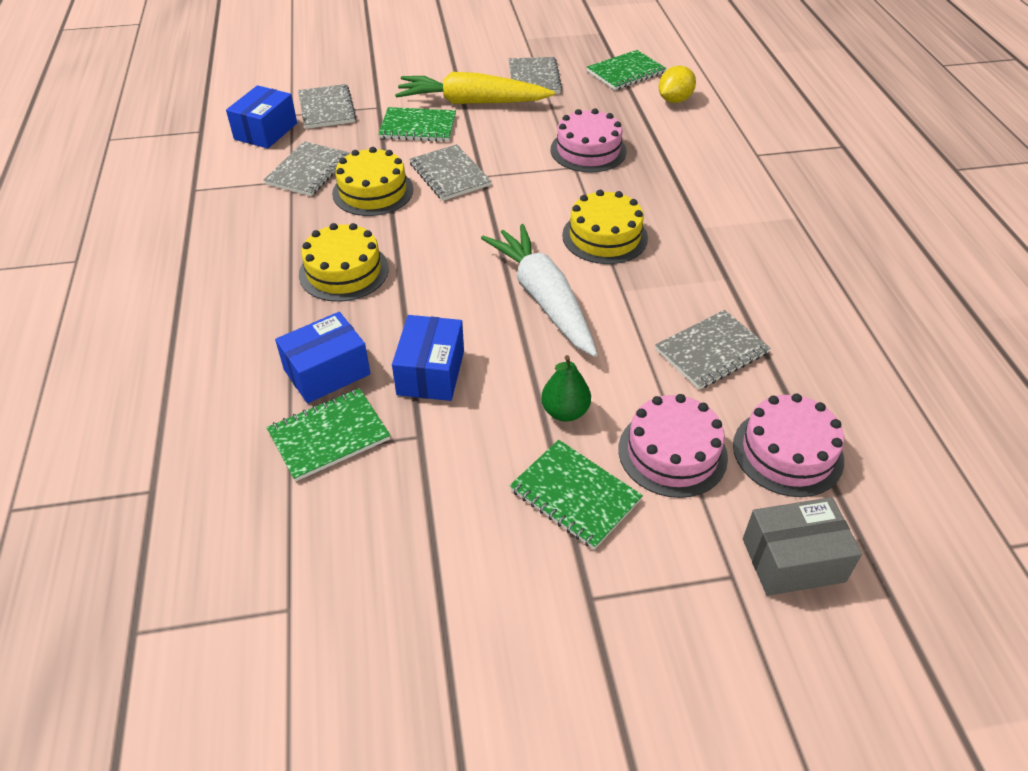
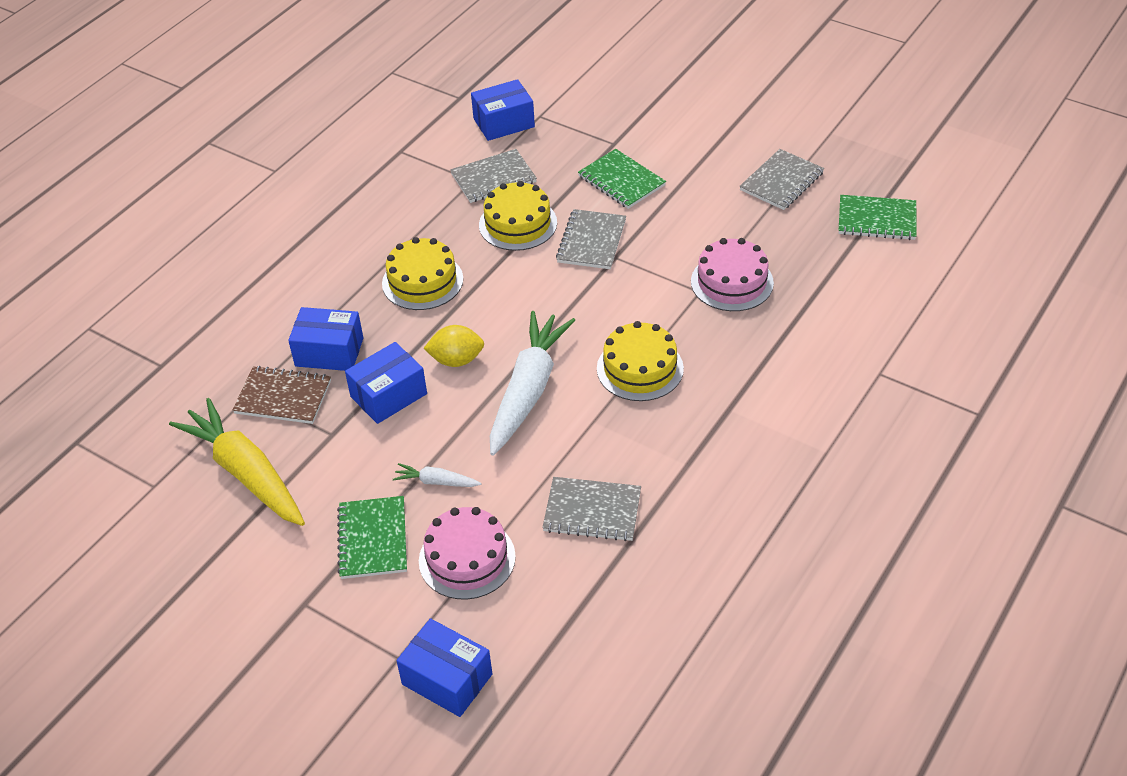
camera: 45 degrees right, 0 degrees up
green notebook [266,388,390,482] -> brown notebook [233,366,331,424]
grey notebook [298,84,356,129] -> none
yellow carrot [395,72,555,104] -> yellow carrot moved to [169,398,305,526]
green pear [541,355,591,422] -> white carrot [393,463,482,487]
yellow lemon [659,66,696,103] -> yellow lemon moved to [423,325,484,367]
pink cake [733,394,844,497] -> none
grey box [743,497,862,596] -> blue box [396,618,492,717]

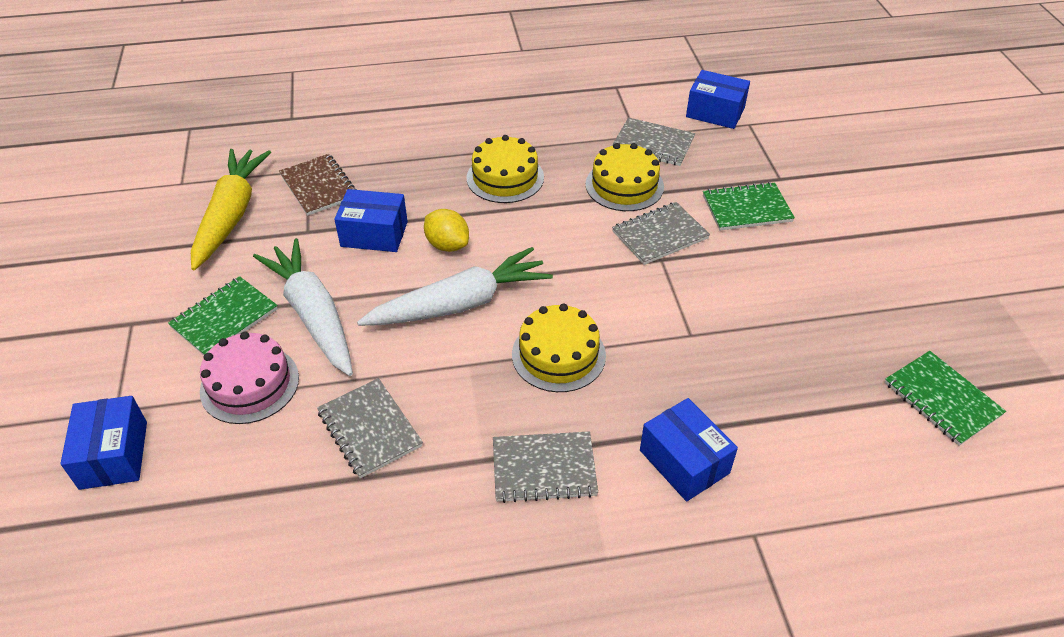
camera: 45 degrees right, 0 degrees up
blue box [288,307,363,371] -> blue box moved to [640,398,738,501]
white carrot [393,463,482,487] -> white carrot [253,238,353,376], size x2.28
green notebook [578,149,666,209] -> green notebook turned 75 degrees clockwise [703,182,795,230]
pink cake [691,238,774,311] -> none
grey notebook [739,149,824,210] -> grey notebook moved to [493,431,598,503]

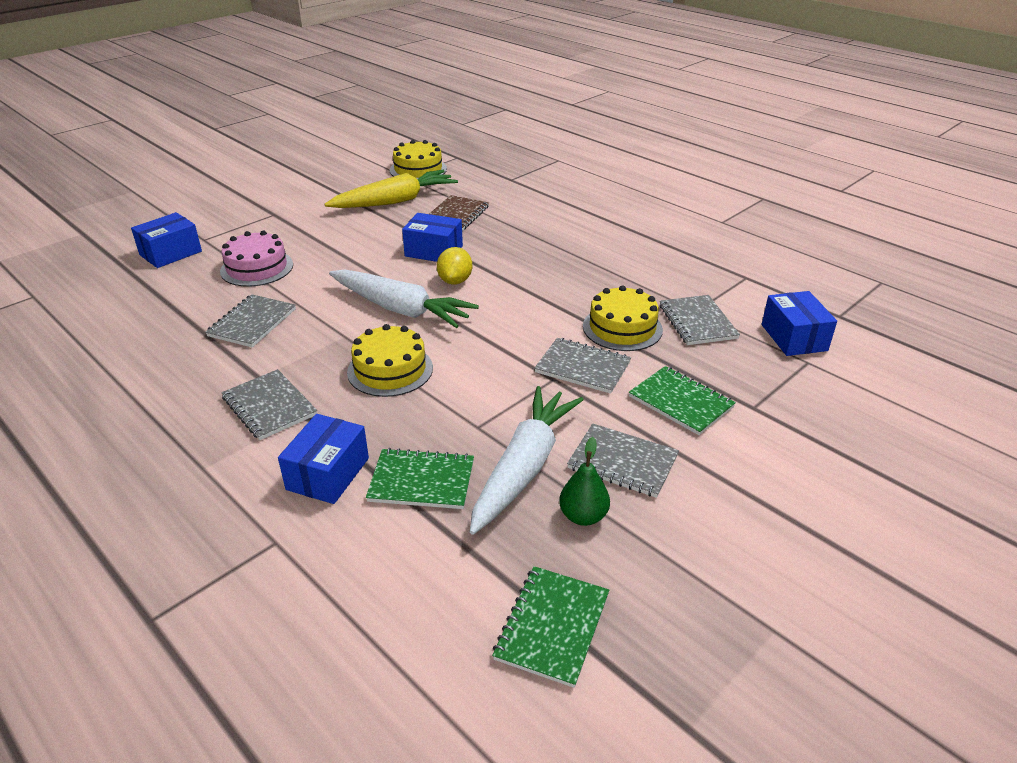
camera: 55 degrees right, 10 degrees down
green notebook [168,276,278,355] -> green notebook moved to [366,448,474,509]
white carrot [253,238,353,376] -> white carrot moved to [470,386,584,535]
blue box [334,189,408,252] -> blue box turned 45 degrees counterclockwise [402,213,463,262]
yellow cake [466,135,544,203] -> yellow cake moved to [390,140,447,179]
none -> green pear [559,437,610,526]
none -> grey notebook [567,423,679,498]

